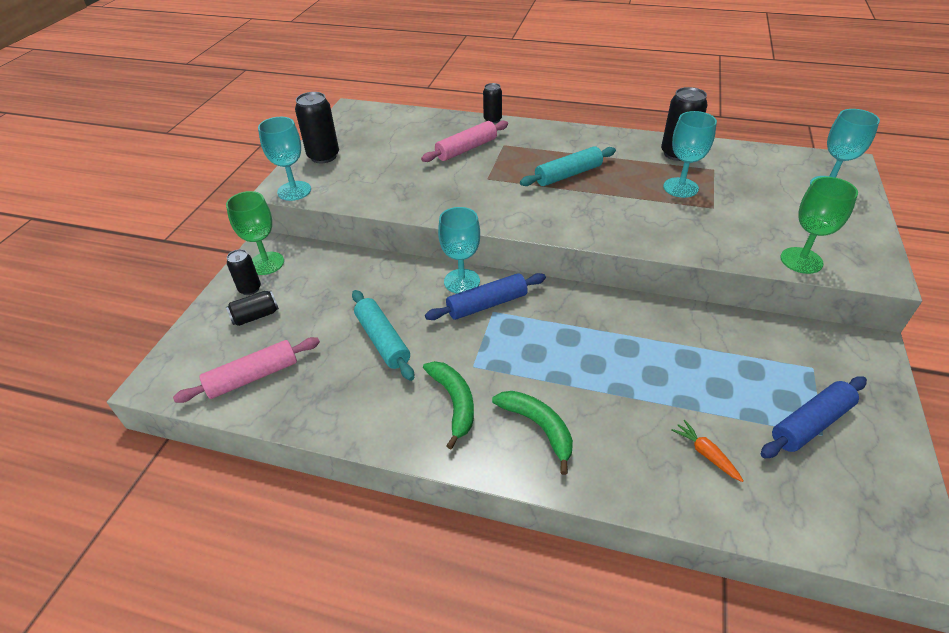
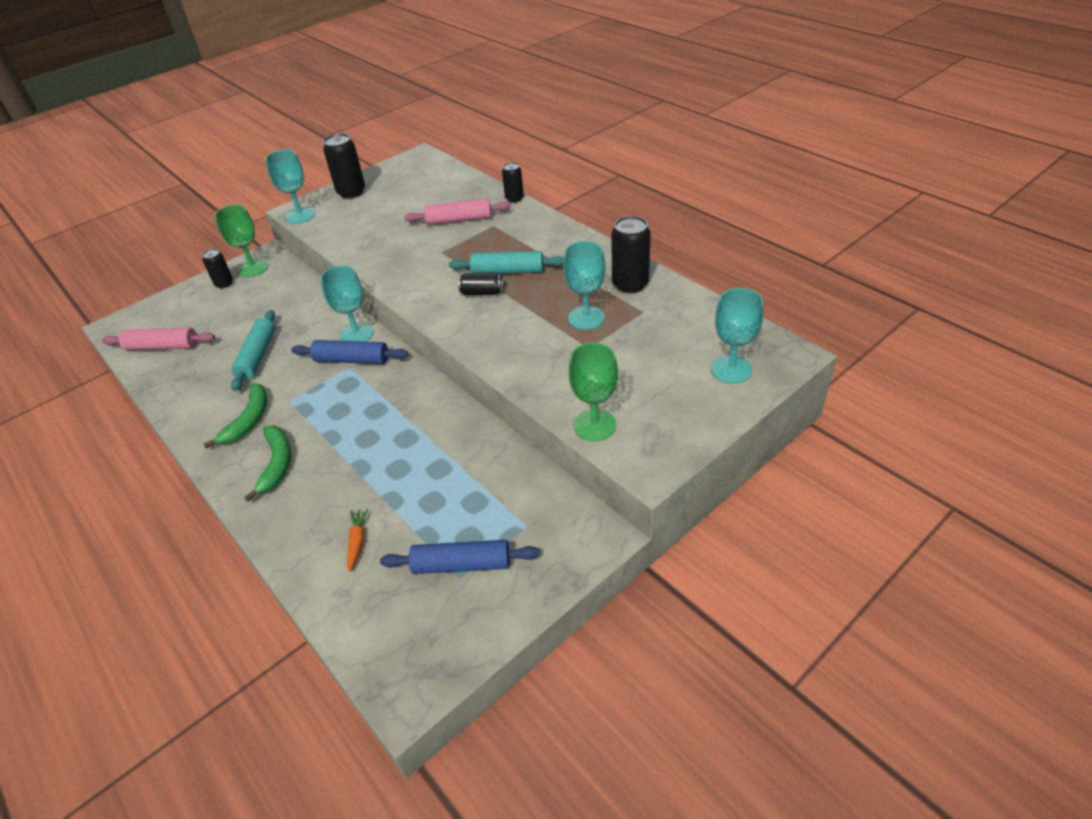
camera: 35 degrees right, 0 degrees up
black can [226,291,279,326] -> black can moved to [458,272,503,295]

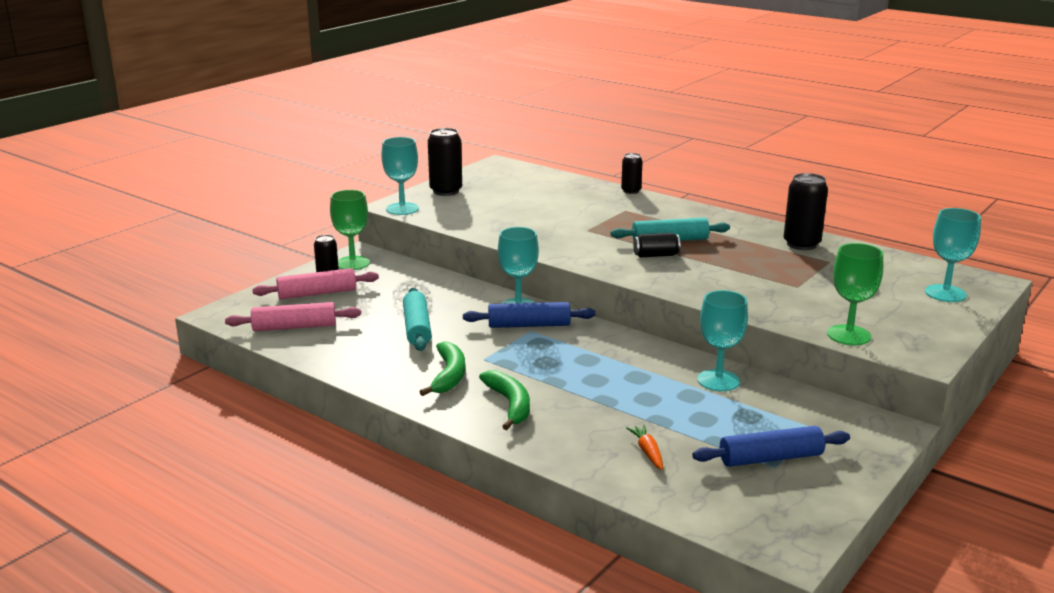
camera: 15 degrees left, 20 degrees down
pink rolling pin [404,198,511,225] -> pink rolling pin moved to [252,268,379,299]
turquoise goblet [563,241,605,330] -> turquoise goblet moved to [697,290,748,391]

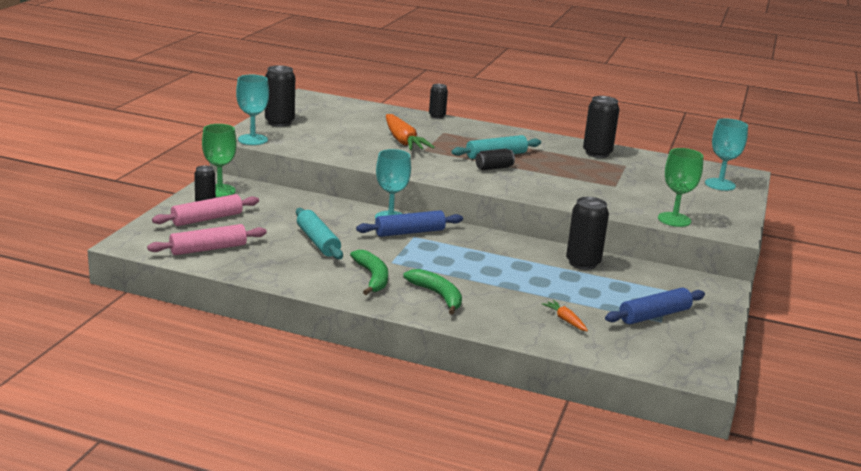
camera: 20 degrees left, 0 degrees up
turquoise goblet [697,290,748,391] -> black can [566,197,609,270]
none -> orange carrot [386,114,435,150]

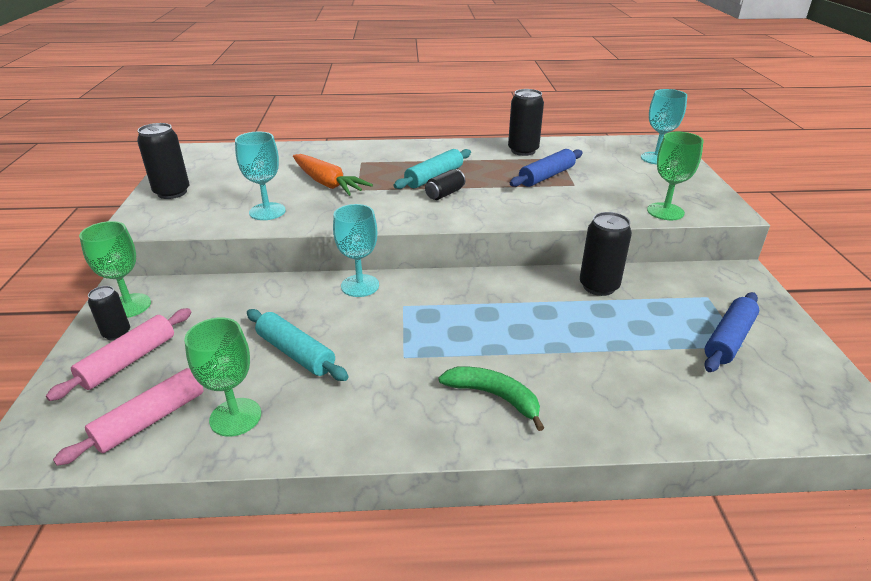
camera: 20 degrees left, 10 degrees up
turquoise goblet [236,75,269,145] -> turquoise goblet moved to [235,132,286,220]
green banana [350,250,388,295] -> none
blue rolling pin [356,210,463,237] -> blue rolling pin moved to [510,149,583,187]
black can [429,84,448,119] -> none
orange carrot [542,300,588,331] -> none
none -> green goblet [184,317,261,437]

